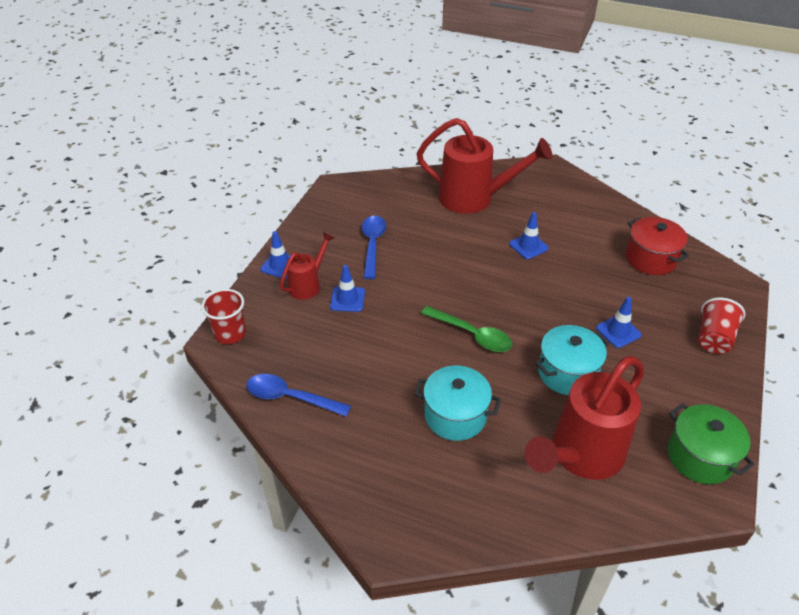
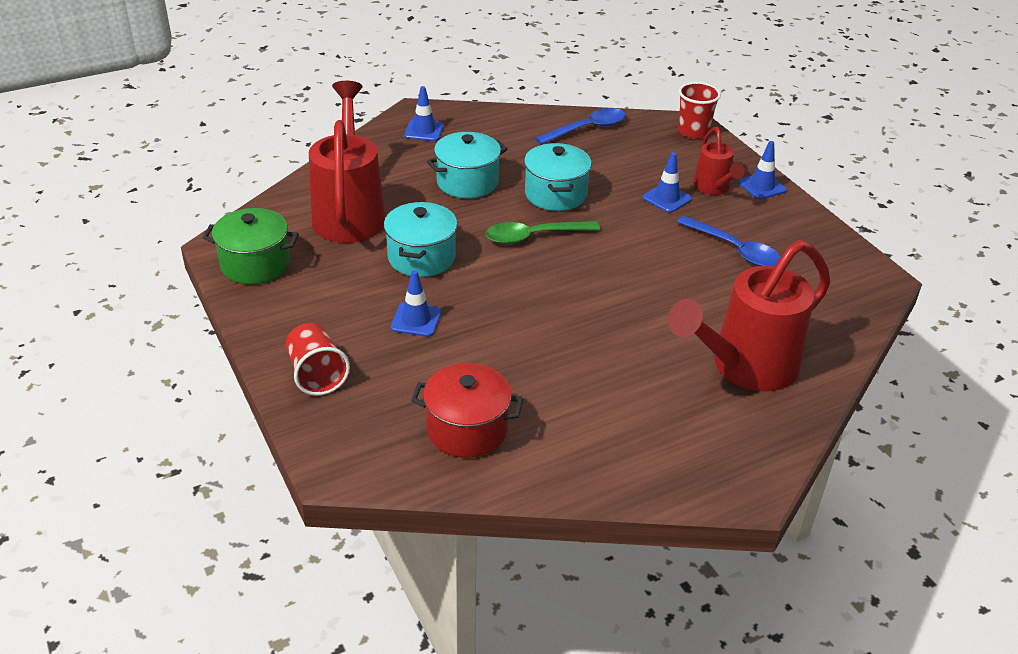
camera: 130 degrees right, 5 degrees down
blue traffic cone [509,212,549,259] -> blue traffic cone moved to [404,86,444,141]
none -> turquoise pot [524,143,592,211]

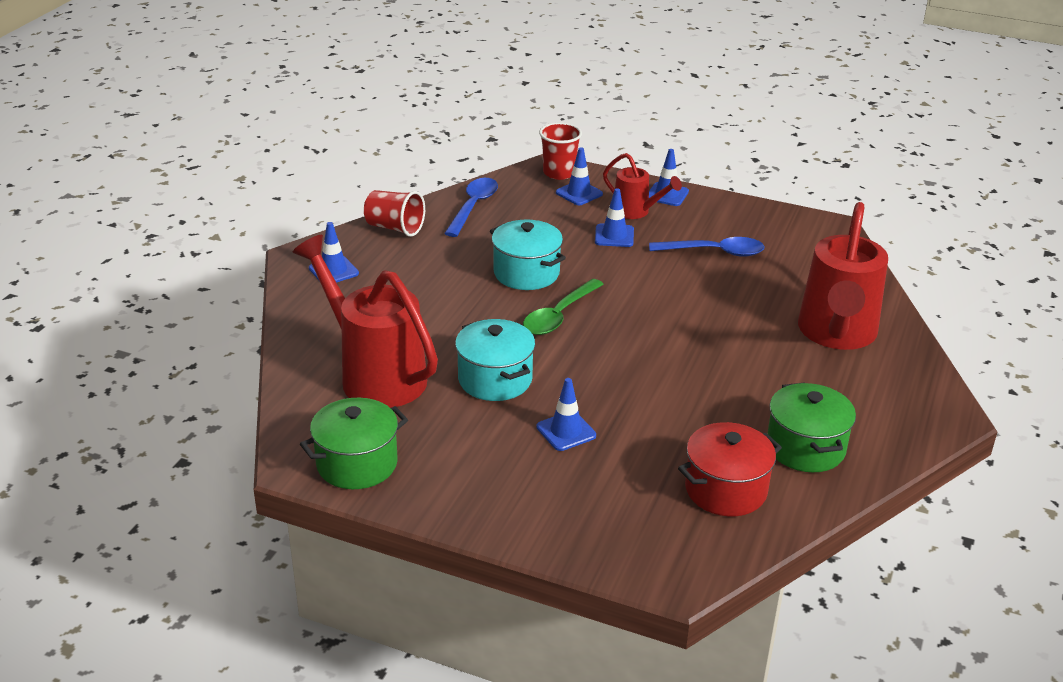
camera: 40 degrees left, 5 degrees down
red cup [286,323,350,396] -> red cup moved to [364,190,425,237]
turquoise pot [426,132,508,198] -> none
none -> blue traffic cone [556,147,603,205]
none -> green pot [767,382,856,472]

